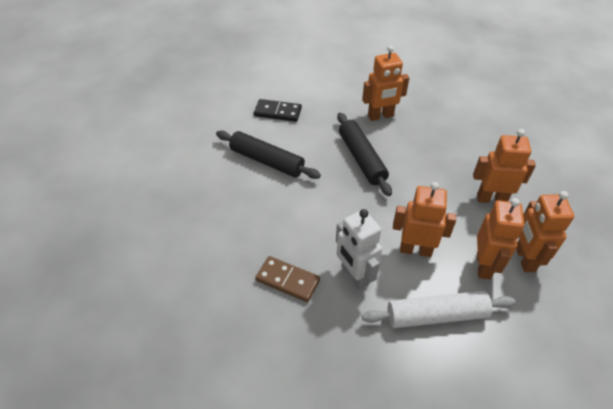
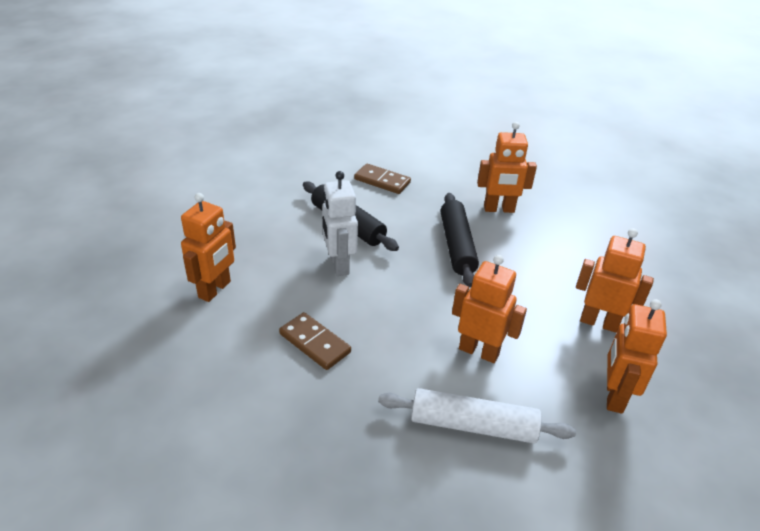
camera: 15 degrees right, 10 degrees down
black domino [254,99,302,122] -> brown domino [354,164,411,194]
white robot [336,209,382,290] -> white robot moved to [322,171,358,276]
orange robot [477,198,524,280] -> orange robot moved to [181,193,236,302]

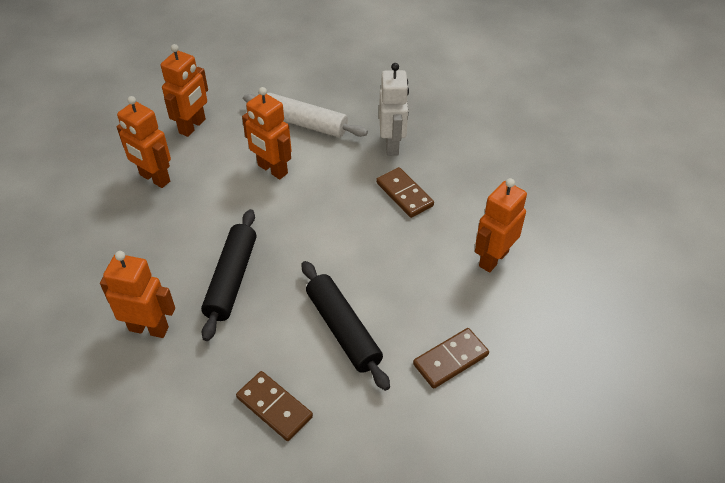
camera: 165 degrees left, 10 degrees up
white robot [322,171,358,276] -> white robot moved to [379,63,409,156]
none -> brown domino [413,328,489,389]

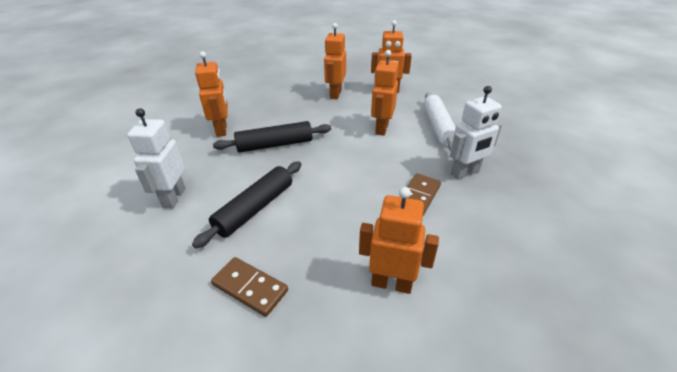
camera: 65 degrees right, 10 degrees down
brown domino [236,371,313,441] -> white robot [127,108,186,208]

